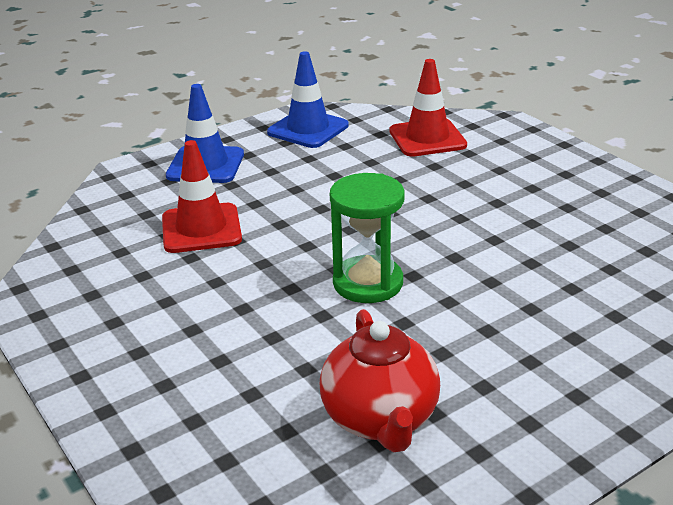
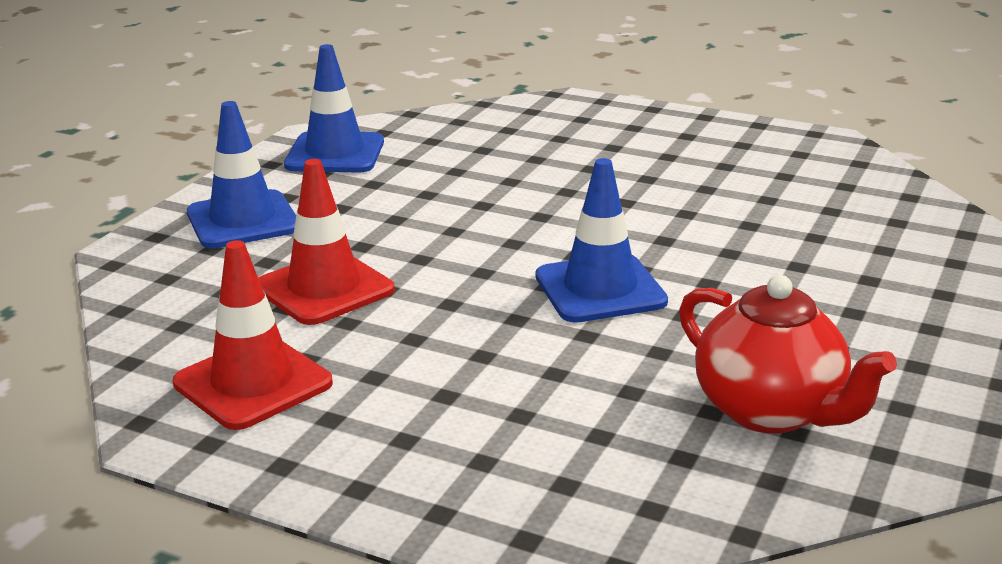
camera: 30 degrees left, 5 degrees down
green hourglass [330,173,405,303] -> blue traffic cone [536,158,668,323]
red traffic cone [389,59,467,157] -> red traffic cone moved to [173,240,333,430]

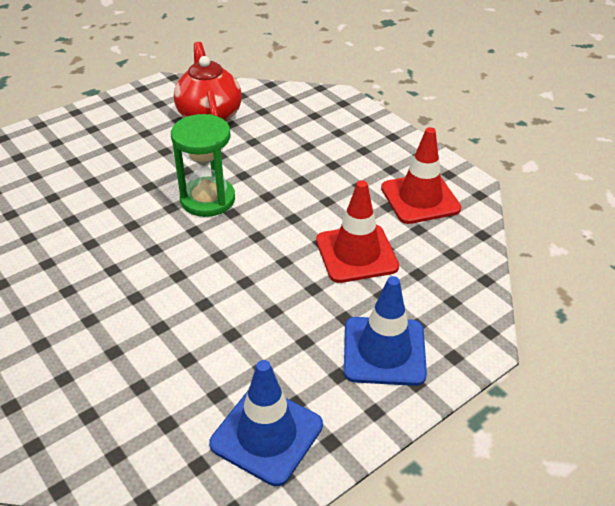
camera: 155 degrees left, 15 degrees up
blue traffic cone [536,158,668,323] -> green hourglass [171,114,235,217]

